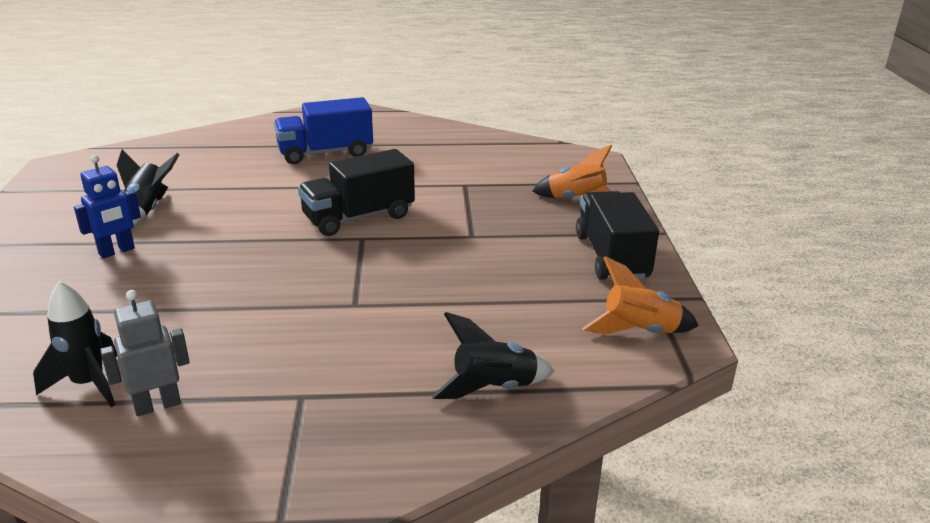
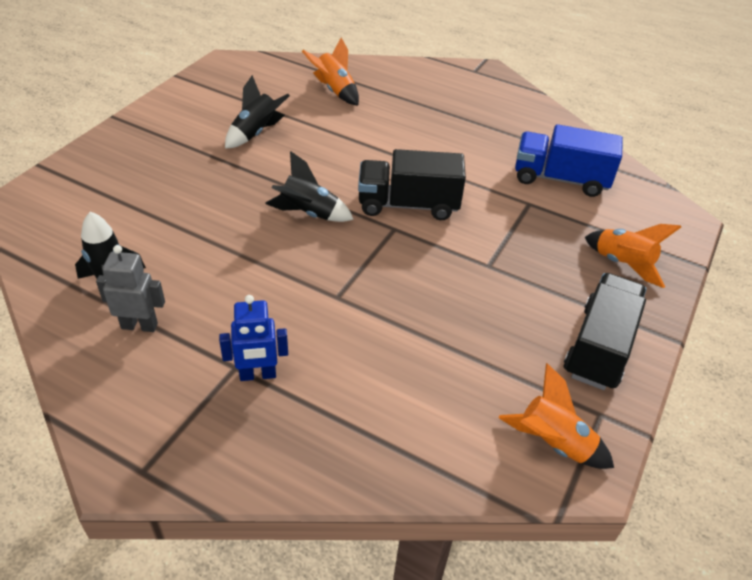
camera: 30 degrees right, 15 degrees up
blue robot [74,155,141,259] -> blue robot moved to [219,295,288,381]
blue truck [274,97,373,164] -> blue truck moved to [515,124,623,197]
black rocket [432,312,554,399] -> black rocket moved to [265,151,354,222]
none -> orange rocket [302,38,359,105]

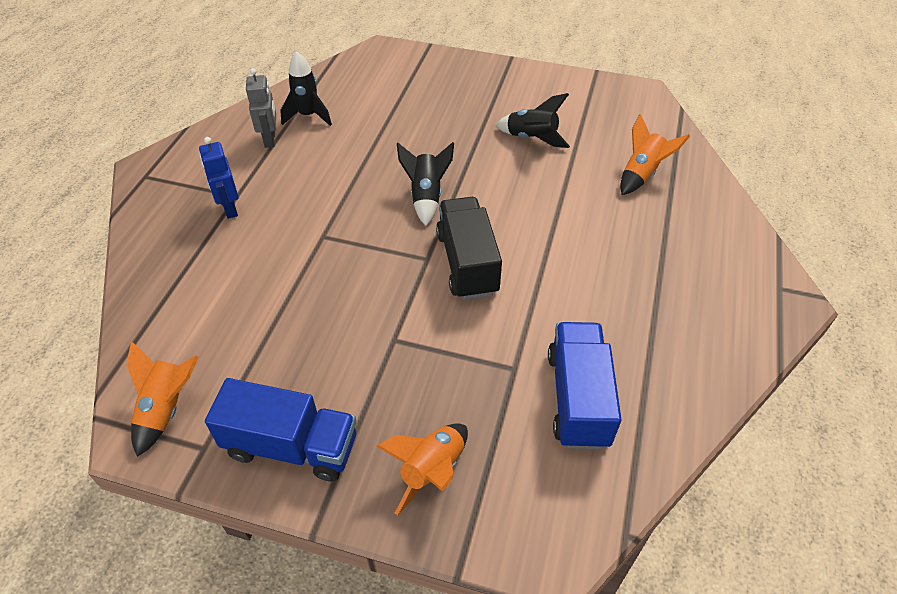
camera: 80 degrees right, 5 degrees up
black truck [564,273,647,390] -> blue truck [205,378,357,482]

